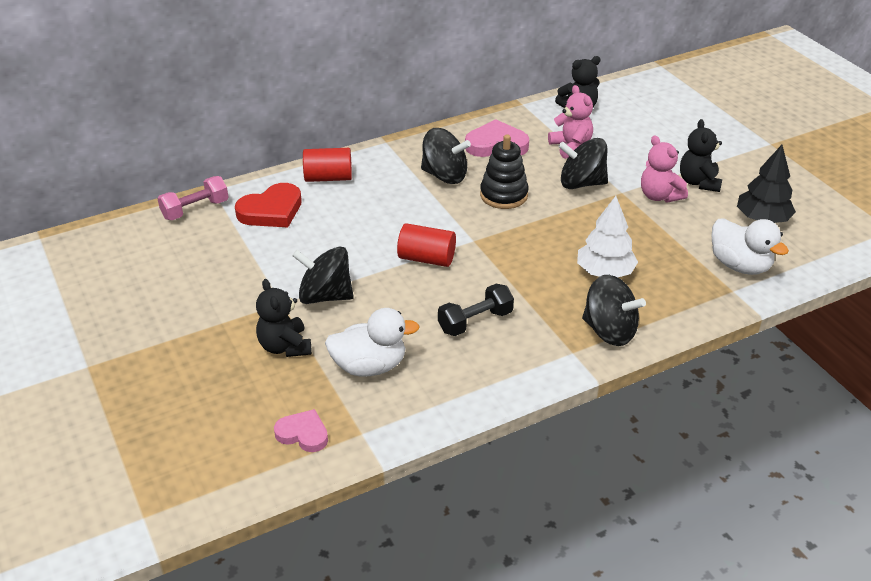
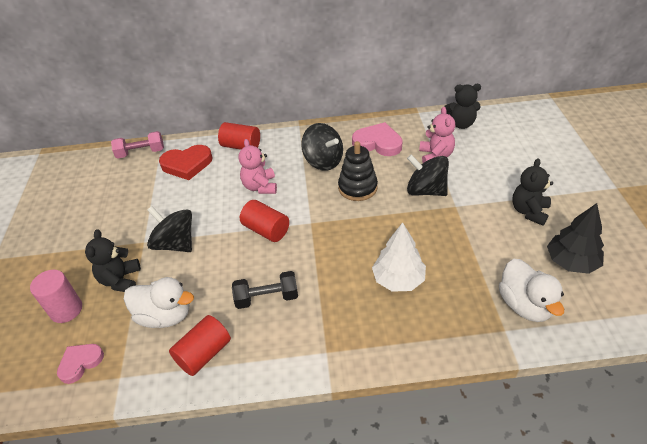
camera: 25 degrees right, 5 degrees up
pink heart [274,409,328,452] -> pink heart turned 90 degrees counterclockwise [57,344,104,384]
black spinning top [582,275,646,346] -> none
pink teddy bear [641,135,688,203] -> pink teddy bear moved to [238,139,277,194]
none -> pink cylinder [30,270,82,323]
none -> red cylinder [169,315,231,376]

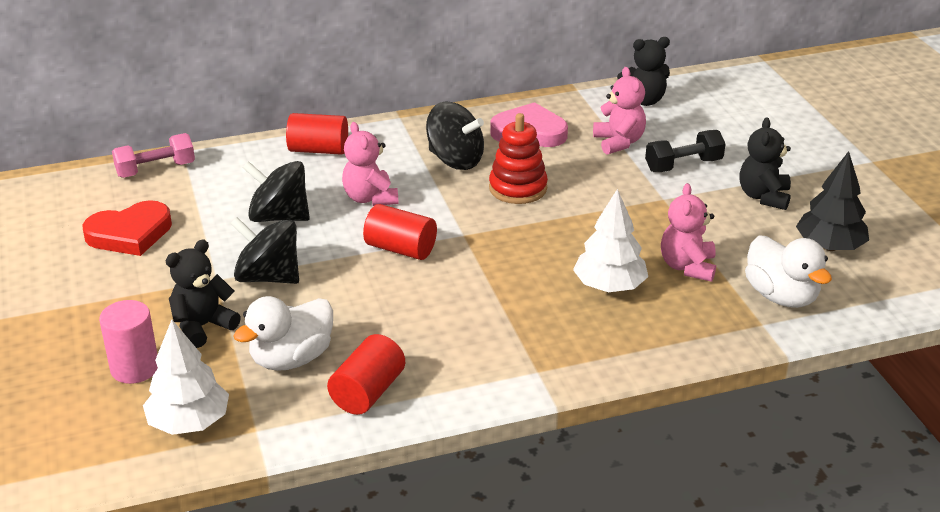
camera: 15 degrees left, 10 degrees down
pink heart [57,344,104,384] -> white tree [143,319,229,435]
black teddy bear [85,229,141,292] -> black teddy bear turned 60 degrees clockwise [165,239,241,348]
white duck [124,277,194,328] -> white duck turned 135 degrees clockwise [233,296,333,371]
red heart [159,145,213,180] -> red heart moved to [83,200,172,256]
black dumbbell [232,271,298,309] -> black dumbbell moved to [645,130,726,172]
black stacking toy [338,141,378,201] -> red stacking toy [489,113,548,204]
black spinning top [407,155,449,196] -> black spinning top moved to [243,161,310,222]
none -> pink teddy bear [661,183,716,282]

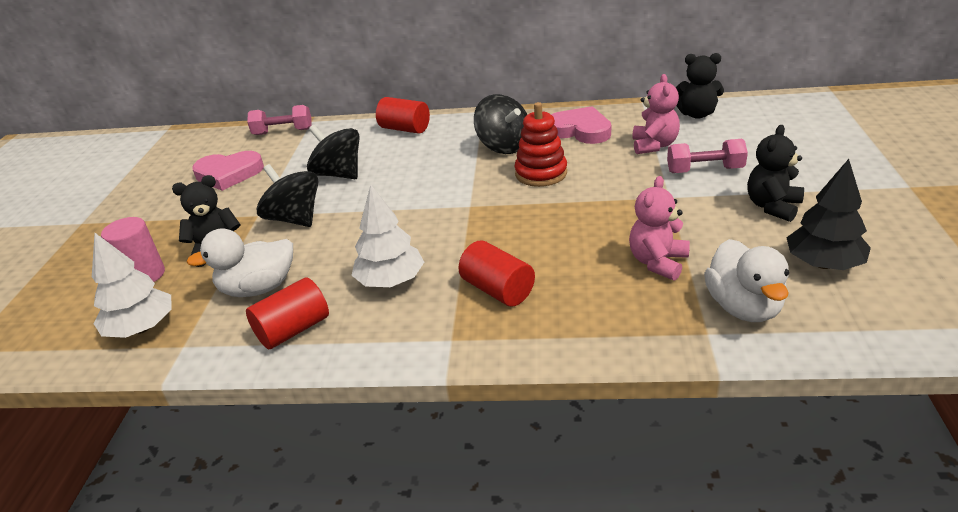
camera: 25 degrees right, 0 degrees up
red heart [83,200,172,256] -> pink heart [192,151,264,191]
pink teddy bear [342,122,398,206] -> none
red cylinder [363,204,437,260] -> red cylinder moved to [458,241,535,307]
white tree [573,189,648,292] -> white tree moved to [351,185,424,287]
black dumbbell [645,130,726,172] -> pink dumbbell [667,139,748,173]

